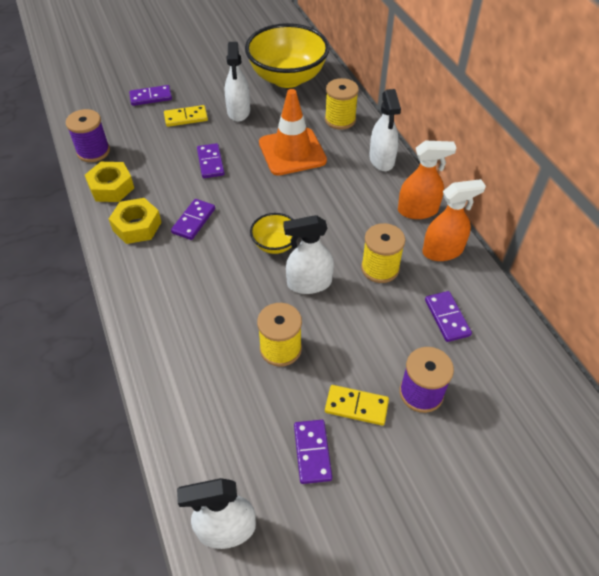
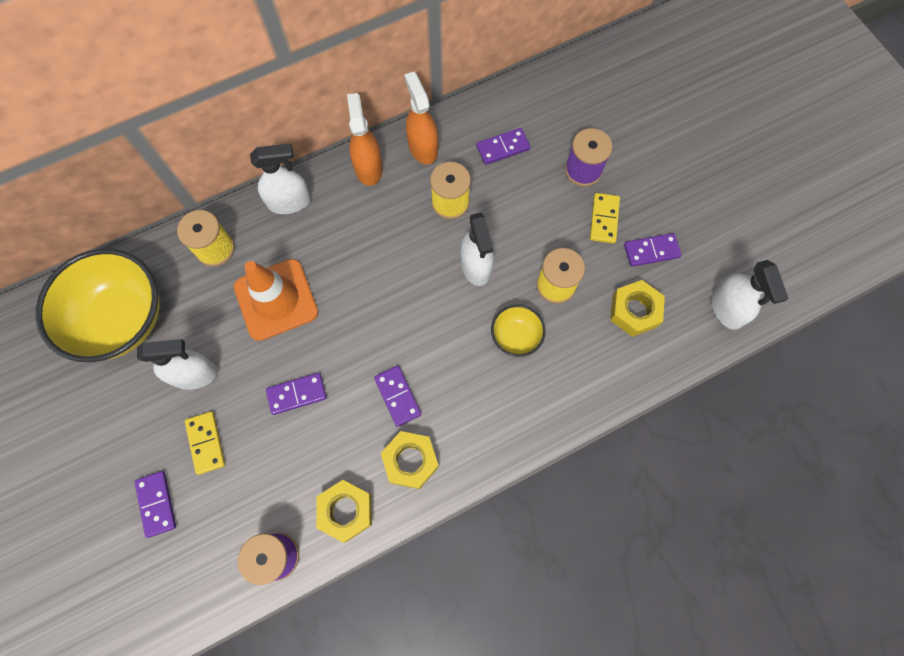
camera: 95 degrees left, 20 degrees up
purple domino [171,199,215,240] -> purple domino turned 45 degrees clockwise [374,366,422,427]
yellow bowl [250,213,294,254] -> yellow bowl moved to [491,305,546,357]
none -> yellow nut [610,280,665,337]

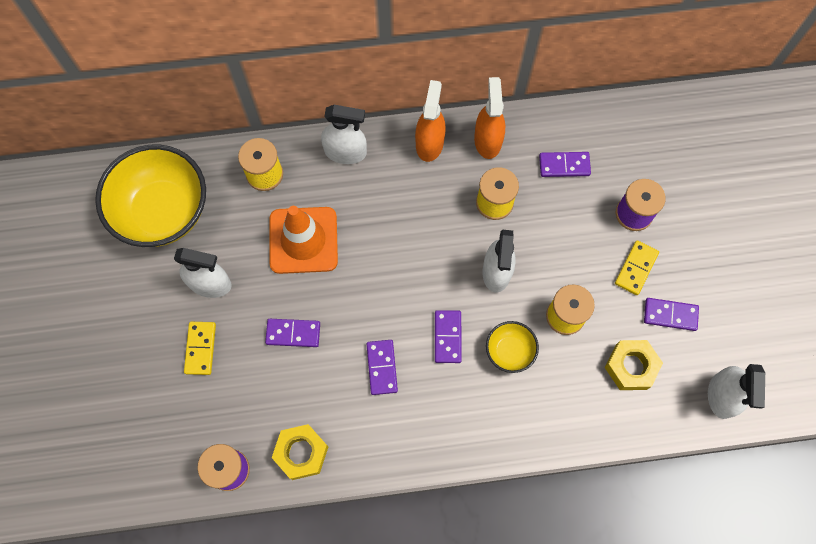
camera: 20 degrees right, 0 degrees up
purple domino [134,471,176,538] -> purple domino moved to [435,310,462,363]
yellow nut [381,431,439,489] -> none

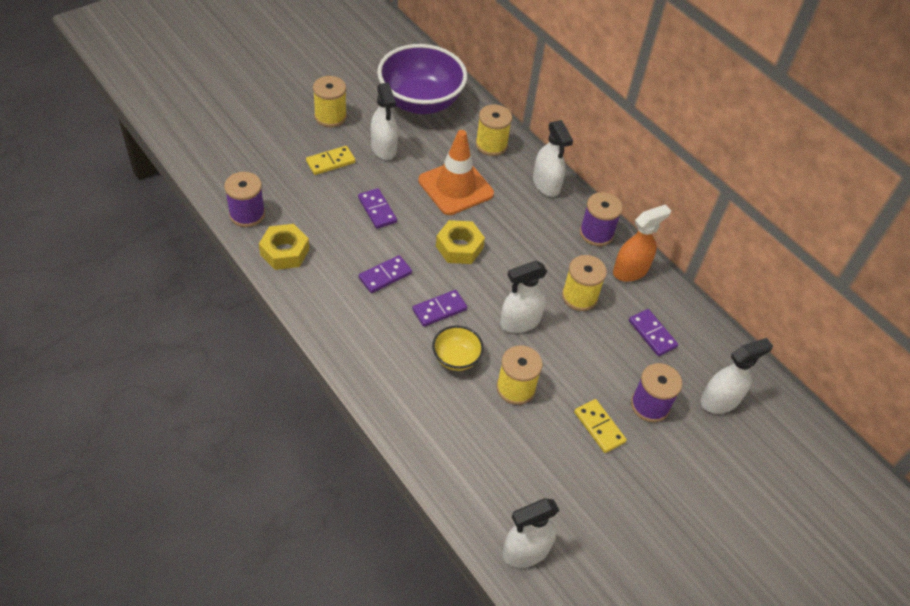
camera: 55 degrees right, 20 degrees down
yellow bowl [95,144,206,247] -> purple bowl [377,44,467,114]
orange spray bottle [415,80,446,162] -> purple spool [580,192,623,246]
yellow nut [605,340,663,390] -> yellow nut moved to [436,220,485,264]
yellow domino [615,240,659,295] -> yellow domino turned 60 degrees clockwise [574,399,627,453]
purple domino [644,298,699,331] -> none
none -> yellow spool [313,76,347,127]
none -> white spray bottle [700,338,773,413]

